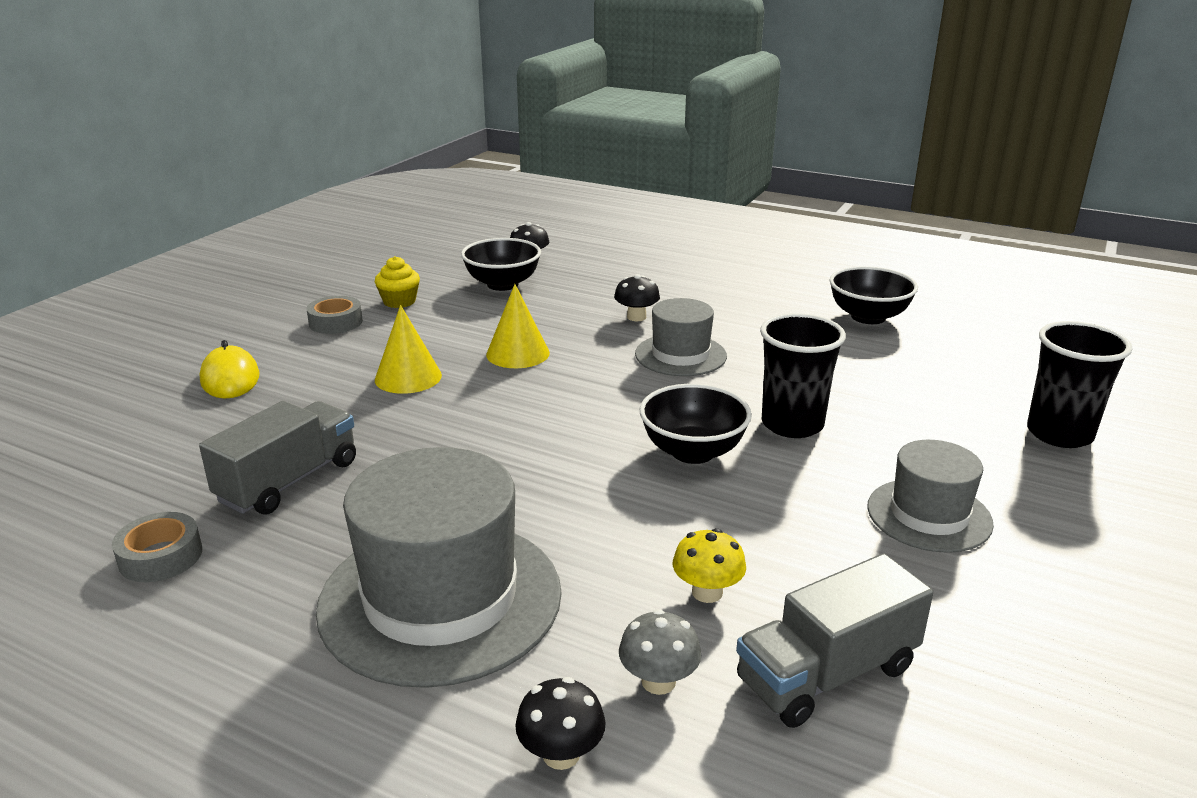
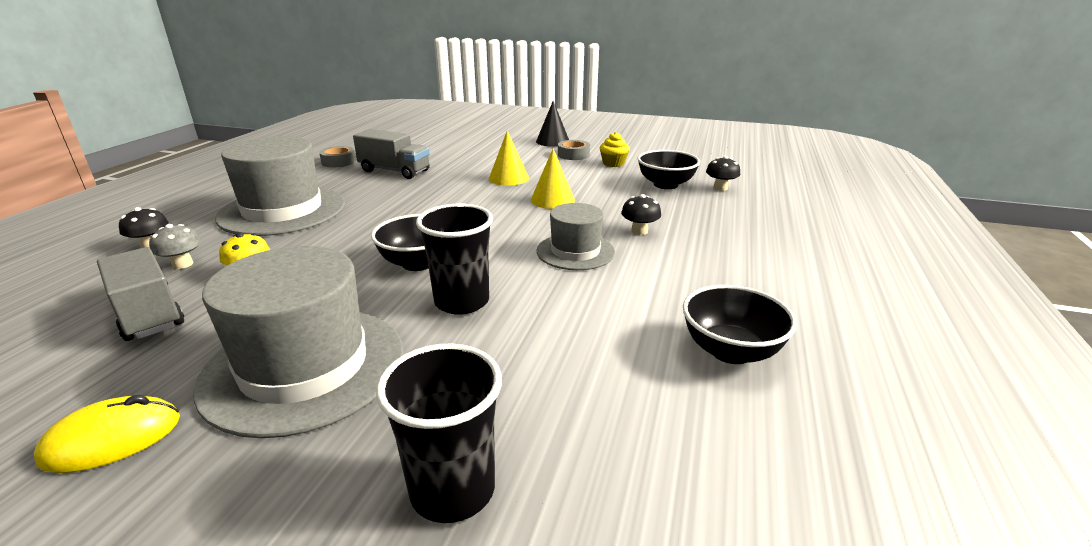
camera: 80 degrees right, 0 degrees up
yellow mouse [200,340,259,399] -> yellow mouse moved to [34,395,180,473]
grey hat [867,440,994,553] -> grey hat [194,246,404,438], size x1.77
none -> black cone [536,101,569,147]

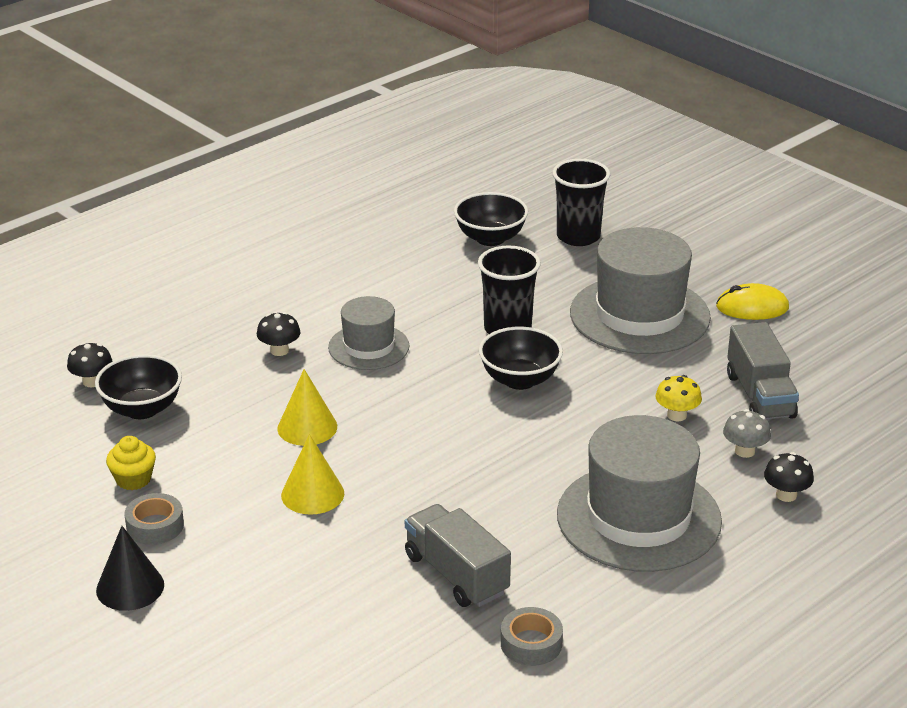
camera: 150 degrees left, 5 degrees up
black bowl [683,285,797,364] -> black bowl moved to [454,192,528,246]

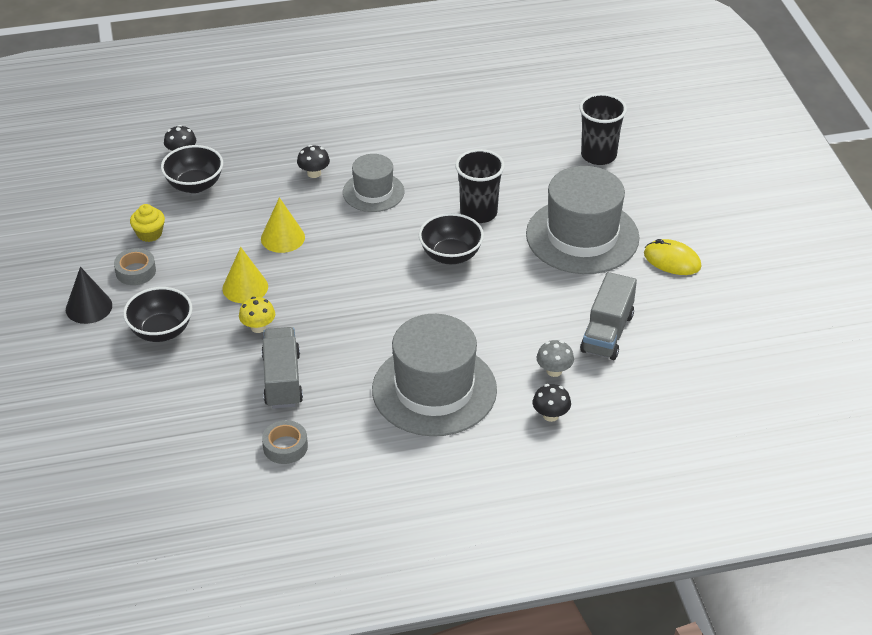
camera: 30 degrees right, 10 degrees up
black bowl [454,192,528,246] -> black bowl moved to [123,287,192,342]
yellow mushroom [655,375,702,421] -> yellow mushroom moved to [239,297,275,333]

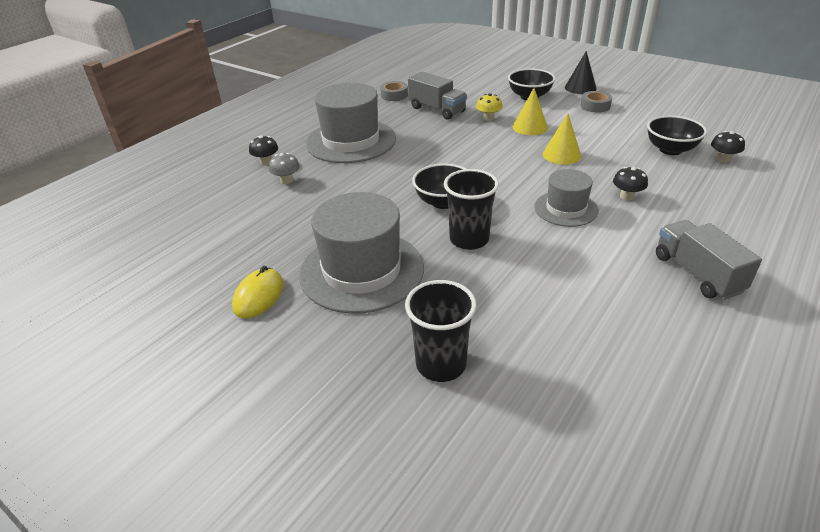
camera: 140 degrees right, 5 degrees down
yellow cupcake [130,204,165,242] -> none
grey truck [580,272,637,360] -> grey truck moved to [656,220,762,300]
yellow mouse [644,239,701,275] -> yellow mouse turned 60 degrees counterclockwise [232,266,284,318]

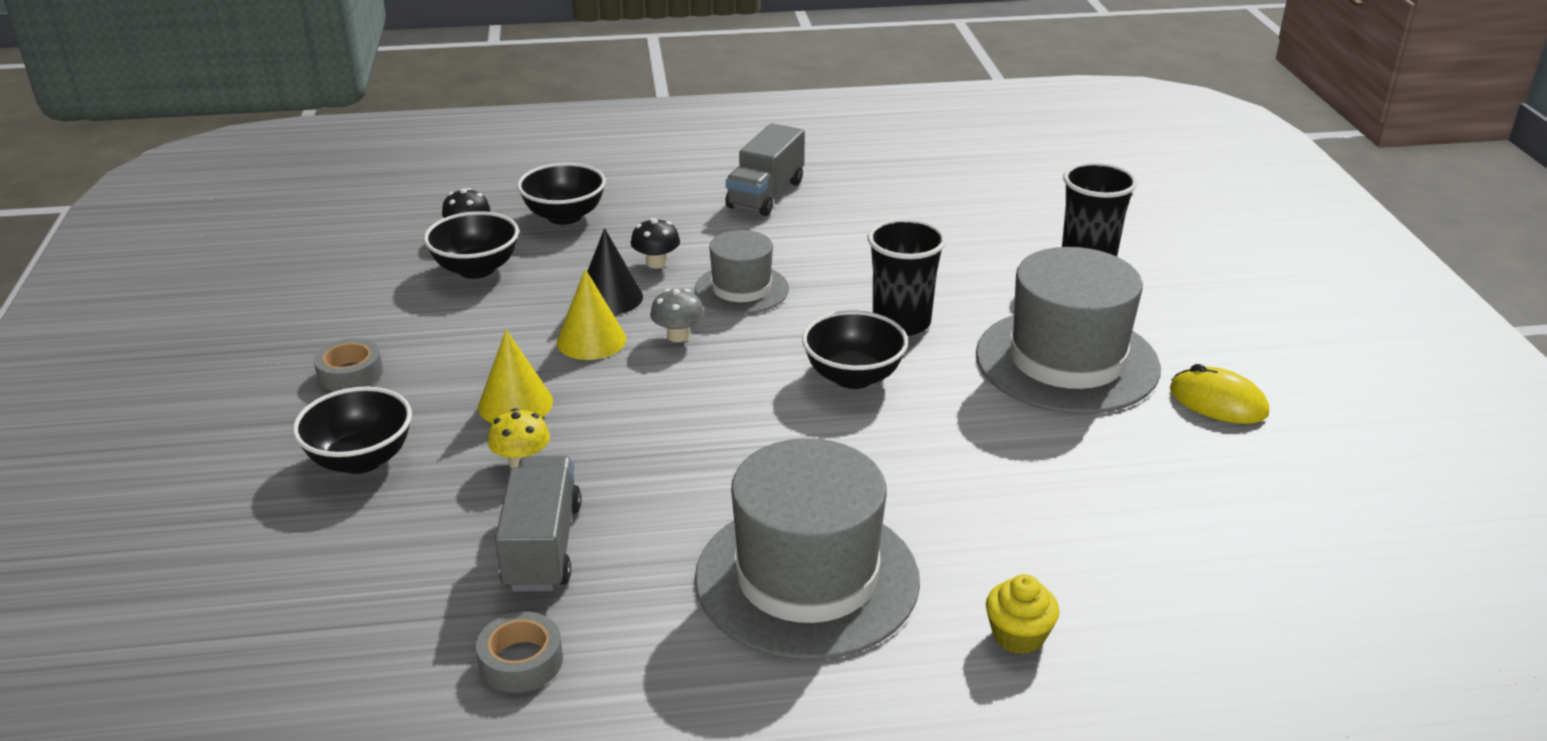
camera: 135 degrees left, 5 degrees down
yellow mouse [232,266,284,318] -> yellow mouse turned 60 degrees clockwise [1170,364,1269,424]
black mushroom [249,136,278,165] -> yellow cupcake [986,574,1059,654]
grey mushroom [269,153,300,184] -> grey mushroom moved to [650,289,704,342]
black cone [565,51,597,94] -> black cone moved to [587,228,643,315]
none -> black bowl [517,163,606,225]

